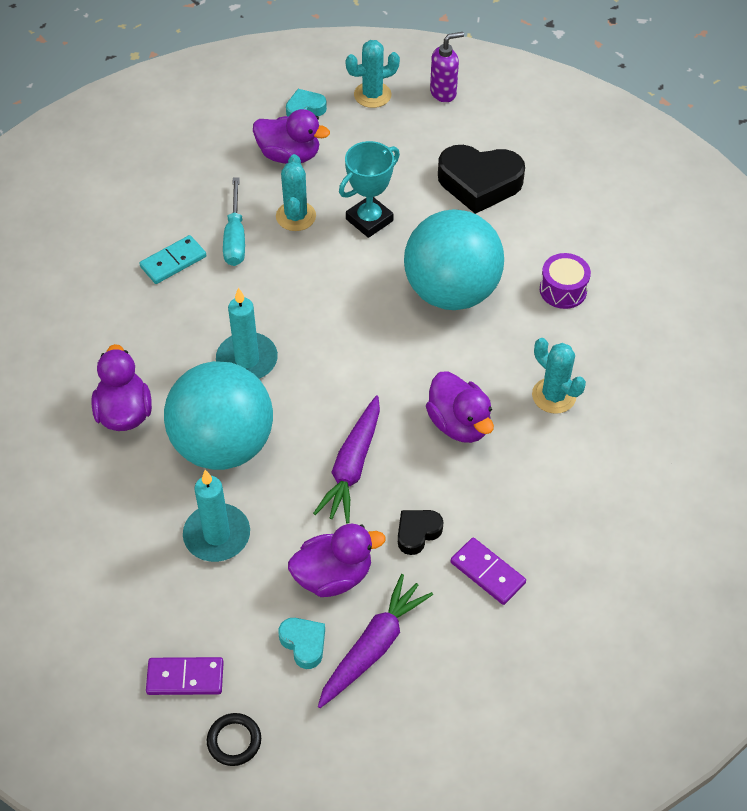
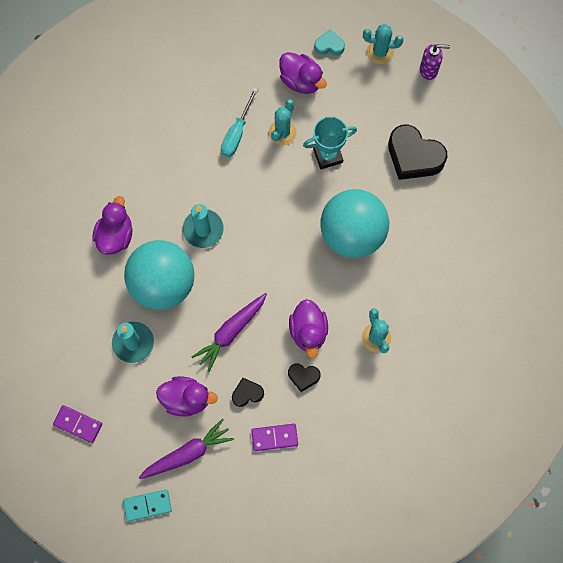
camera: 25 degrees right, 20 degrees up
turquoise domino [139,235,206,284] -> turquoise domino moved to [123,489,172,522]
black ring [207,713,261,766] -> none
turquoise heart [279,618,325,669] -> none
purple domino [450,537,526,605] -> purple domino turned 75 degrees counterclockwise [251,424,298,451]
purple drum [540,253,591,309] -> none
none -> black heart [288,363,321,392]

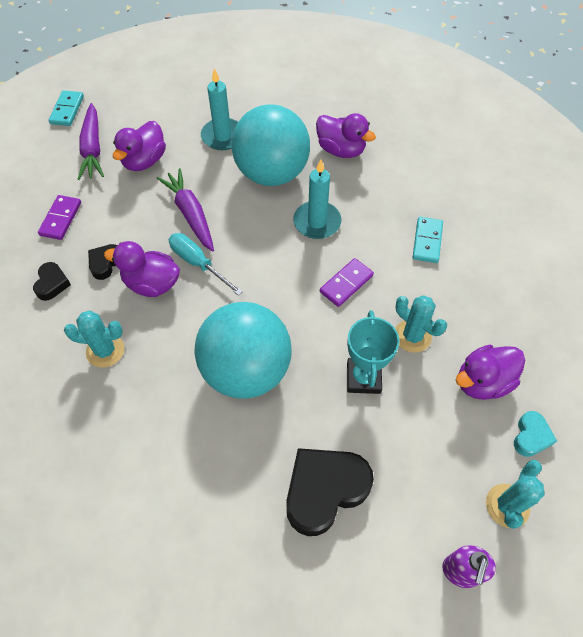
camera: 110 degrees right, 15 degrees down
purple domino [53,405,102,443] -> purple domino moved to [320,258,374,307]
turquoise screwdriver [221,88,258,157] -> turquoise screwdriver moved to [169,233,243,296]
black heart [232,378,264,407] -> black heart moved to [33,262,71,301]
none -> turquoise domino [413,217,443,263]

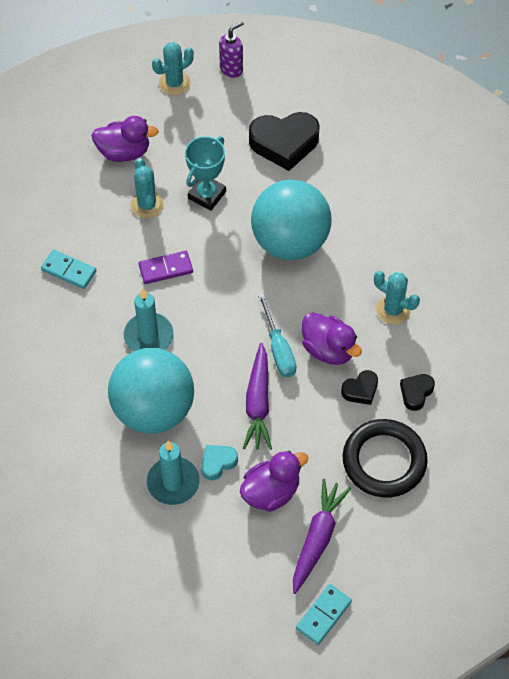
camera: 150 degrees left, 0 degrees up
purple domino [38,195,81,240] -> black ring [343,419,428,498]
purple duck [316,113,376,158] -> none
turquoise domino [413,217,443,263] -> turquoise domino turned 75 degrees clockwise [41,250,96,289]
turquoise heart [514,411,557,457] -> turquoise heart moved to [201,445,238,480]

